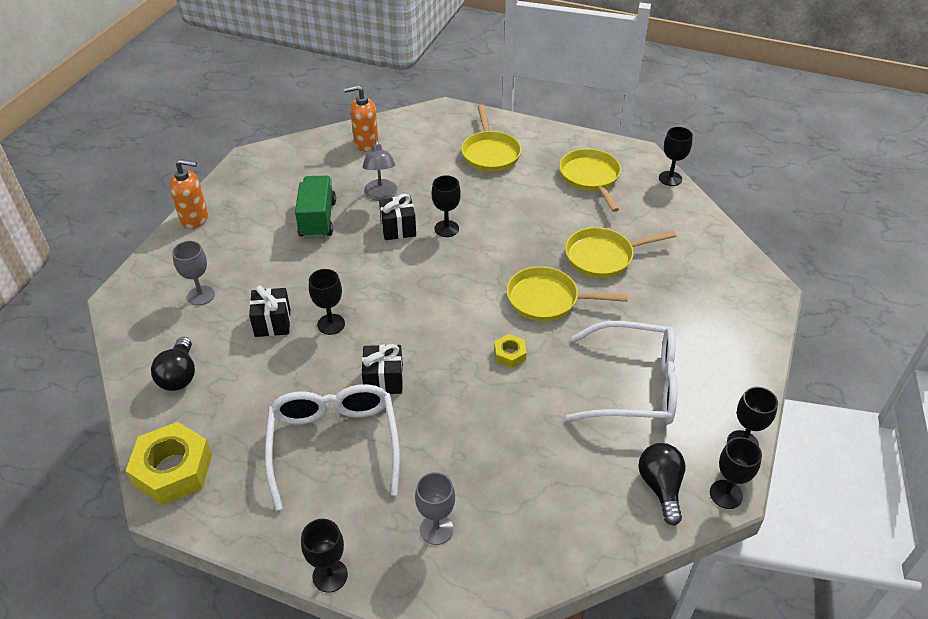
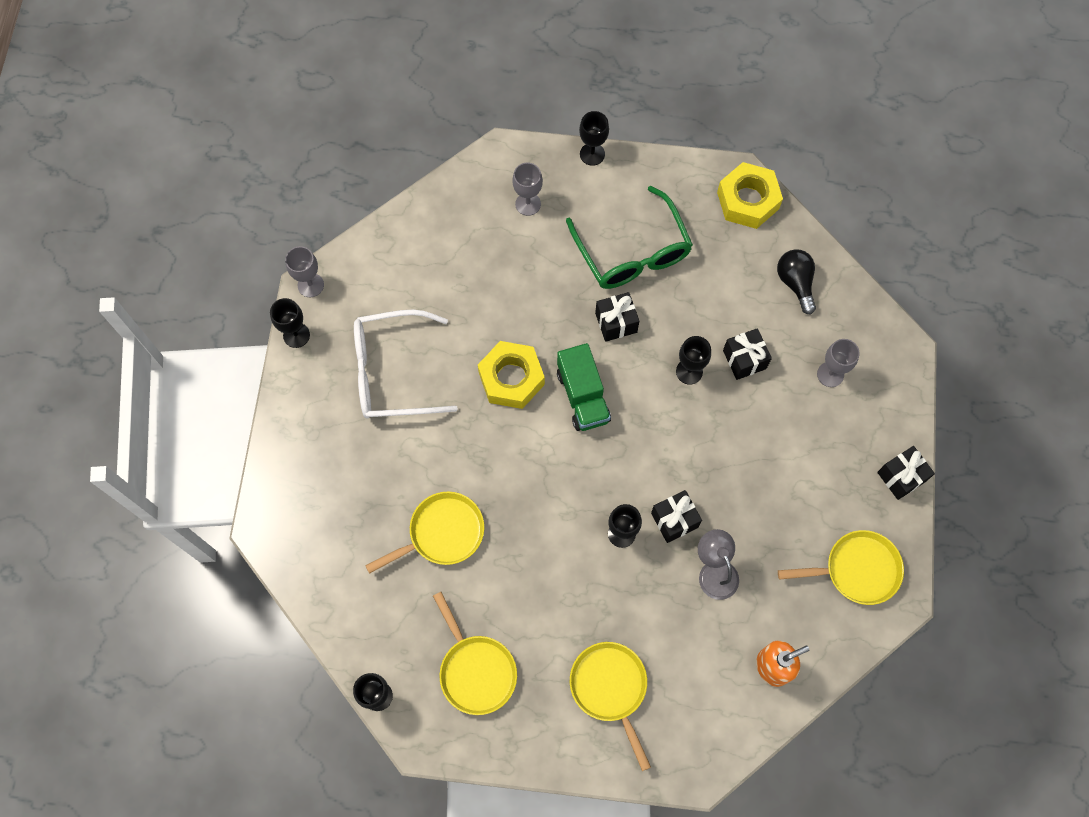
camera: 165 degrees right, 25 degrees up
orange soap dispenser [170,159,208,229] -> black gift [877,446,935,500]
white glasses [265,384,400,511] -> green glasses [566,186,693,289]
green truck [295,176,336,238] -> green truck moved to [557,343,611,431]
yellow nut [494,334,527,368] -> yellow nut [478,341,545,409], size x2.04
yellow pan [506,266,628,321] -> yellow pan moved to [778,530,904,605]
black light bulb [638,443,685,526] -> none
black goblet [710,437,762,509] -> grey goblet [285,246,324,297]

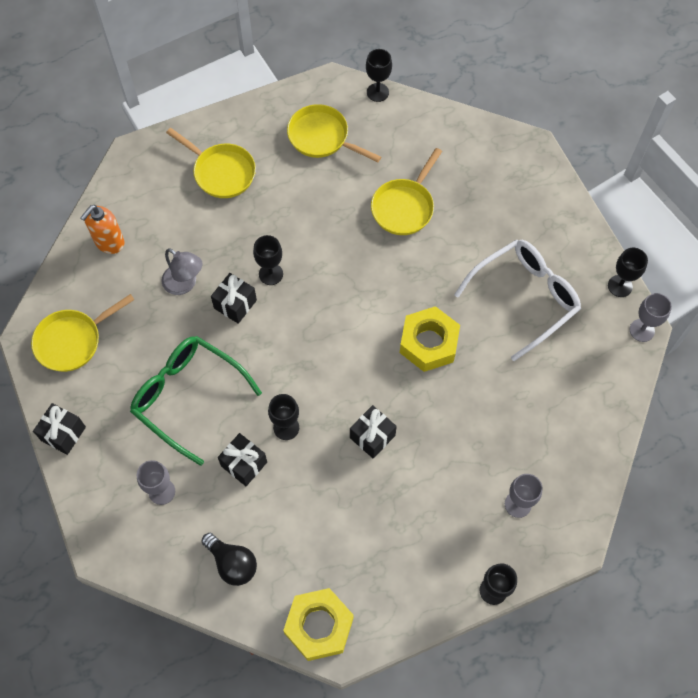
camera: 150 degrees right, 5 degrees down
green truck [557,343,611,431] -> none
green glasses [566,186,693,289] -> green glasses moved to [130,336,262,466]

